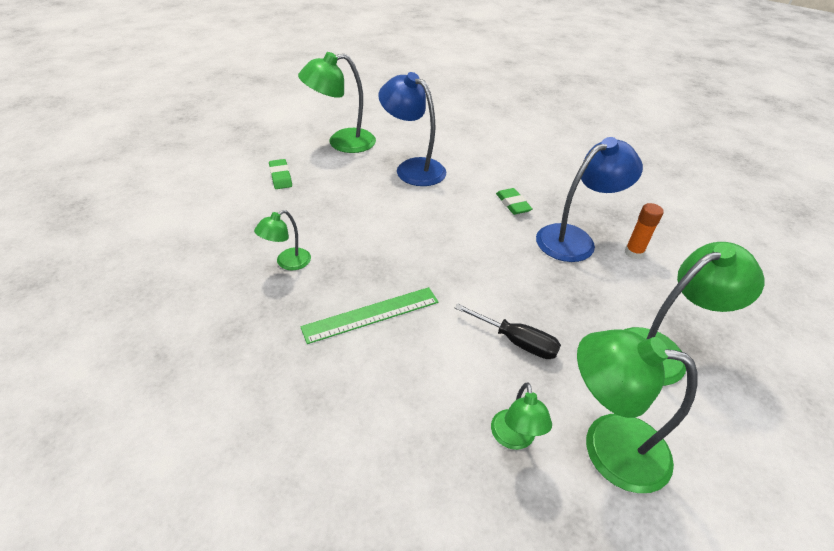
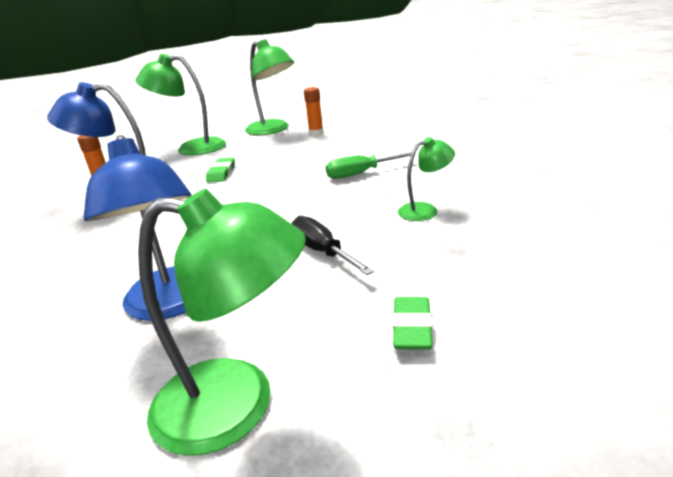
camera: 150 degrees left, 15 degrees down
green ruler [300,287,438,344] -> green screwdriver [325,152,412,179]
black screwdriver [455,304,561,359] -> black screwdriver moved to [291,216,374,275]
green lamp [491,382,552,450] -> orange glue stick [304,87,323,136]
green eraser [496,188,532,215] -> green eraser moved to [206,158,235,183]

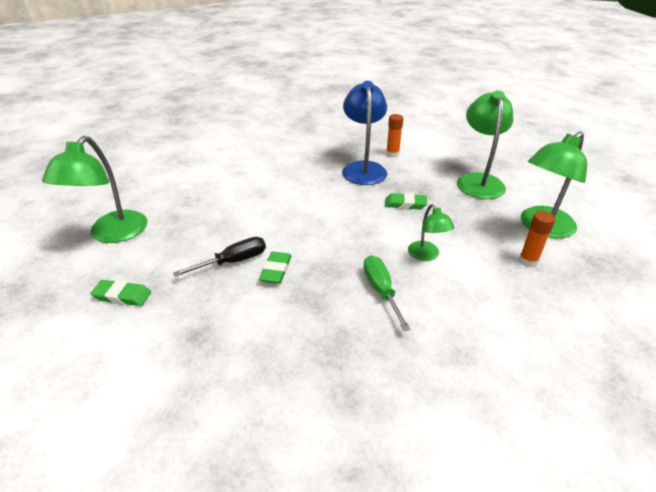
camera: 90 degrees right, 10 degrees up
blue lamp [83,135,192,321] -> none
green lamp [398,137,455,221] -> green lamp moved to [408,204,454,261]
none -> green eraser [259,251,292,284]

